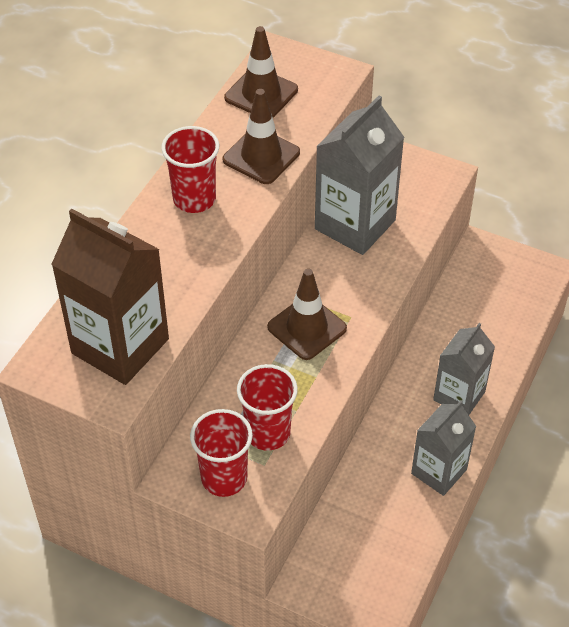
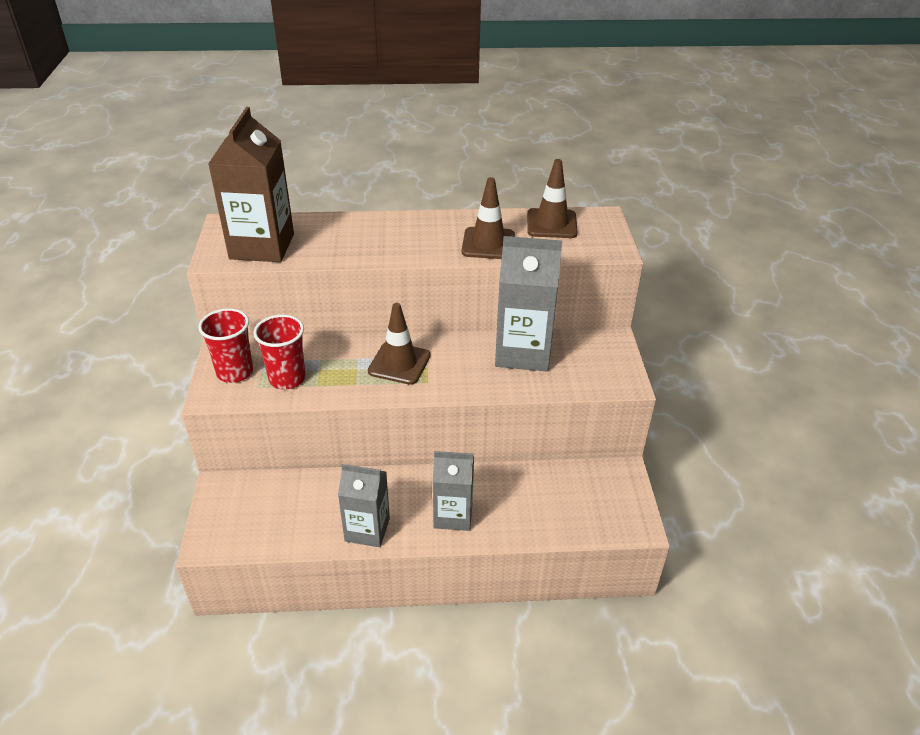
camera: 60 degrees right, 10 degrees down
red cup [161,126,219,213] -> none

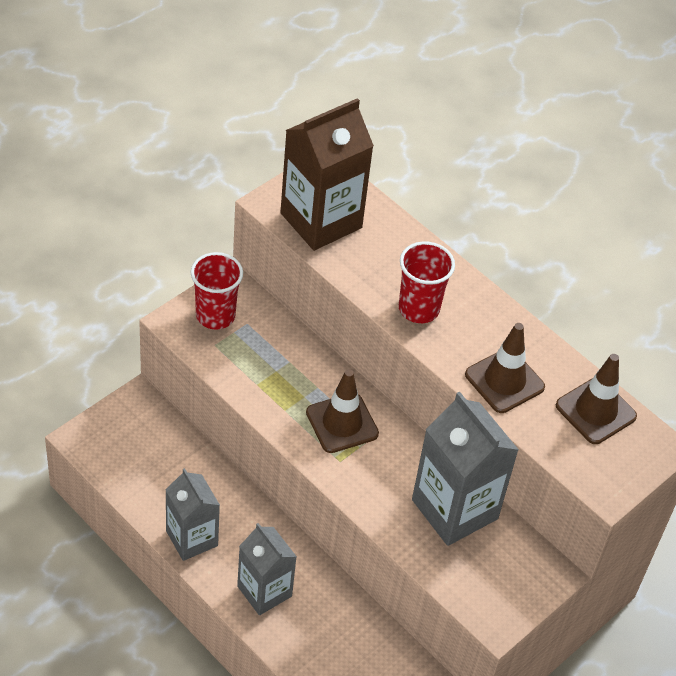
camera: 45 degrees right, 10 degrees up
red cup [253,315,306,389] -> red cup moved to [399,241,455,323]

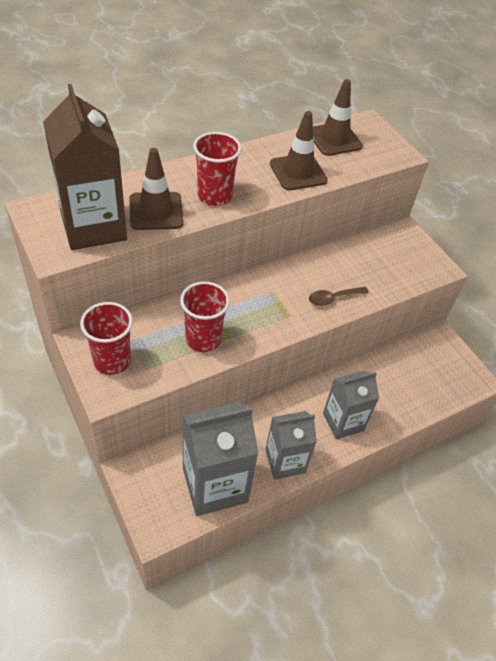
camera: 75 degrees left, 0 degrees up
brown traffic cone [306,369,379,453] -> brown traffic cone moved to [129,148,184,230]
grey carton [412,391,519,546] -> grey carton moved to [183,402,259,516]
none -> red cup [180,281,230,352]
none -> brown spoon [309,287,369,306]

